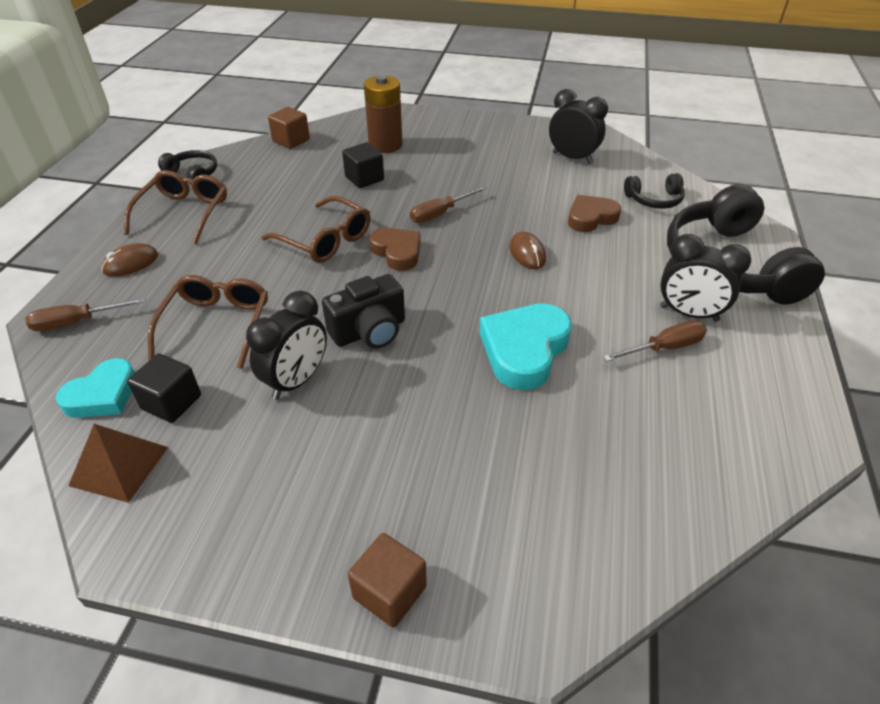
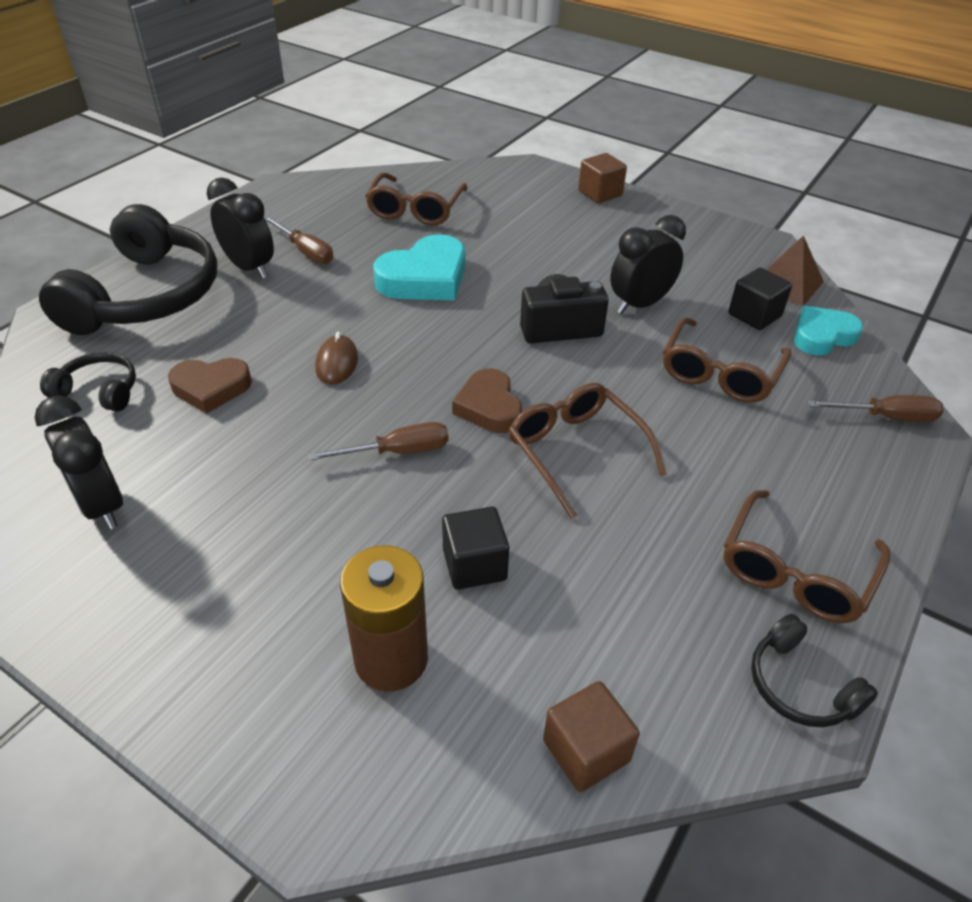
camera: 160 degrees left, 0 degrees up
brown mouse [102,243,158,277] -> none
brown screwdriver [603,321,707,361] -> brown screwdriver turned 135 degrees counterclockwise [265,216,333,264]
none -> brown glasses [365,172,467,225]

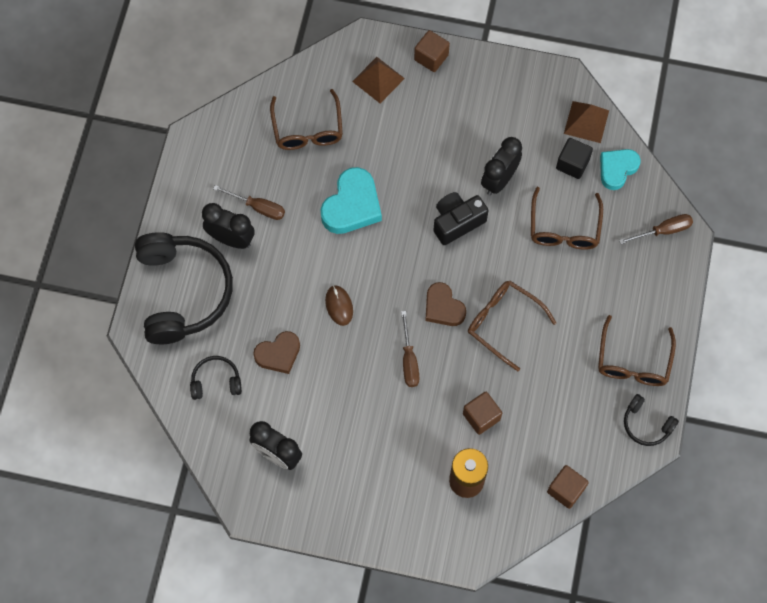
camera: 20 degrees left, 25 degrees up
brown screwdriver [309,422,449,461] -> brown screwdriver turned 120 degrees clockwise [401,311,419,387]
black cube [442,507,509,590] -> brown cube [463,392,502,435]
none -> brown pyramid [352,57,405,103]

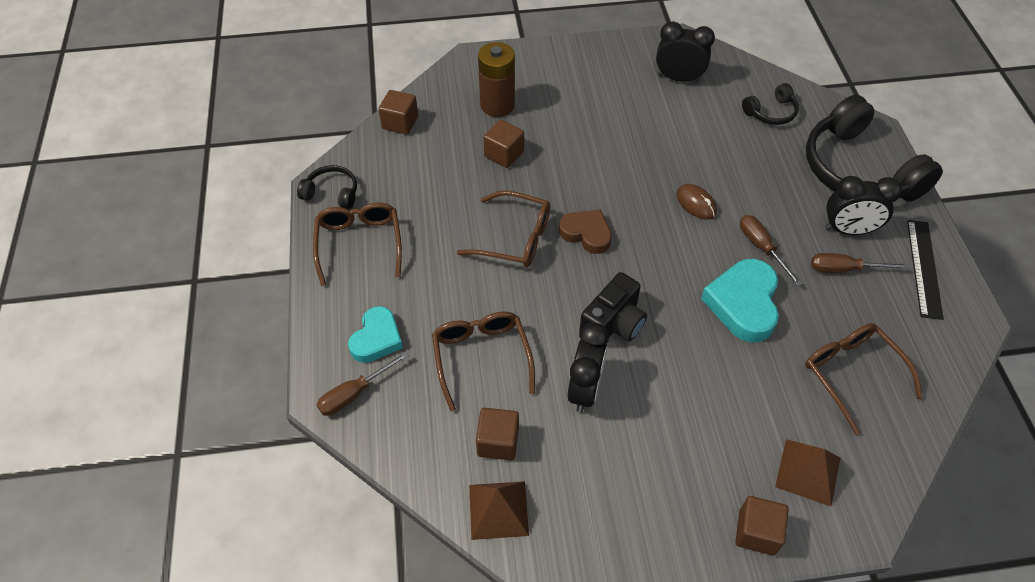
camera: 160 degrees right, 15 degrees down
brown heart [253,331,300,374] -> none
brown screwdriver [401,311,419,387] -> brown screwdriver moved to [740,215,802,286]
black cube [556,138,593,179] -> brown cube [476,408,519,460]
turquoise heart [600,149,641,190] -> turquoise heart moved to [348,306,403,363]
none -> black ruler [907,220,944,320]

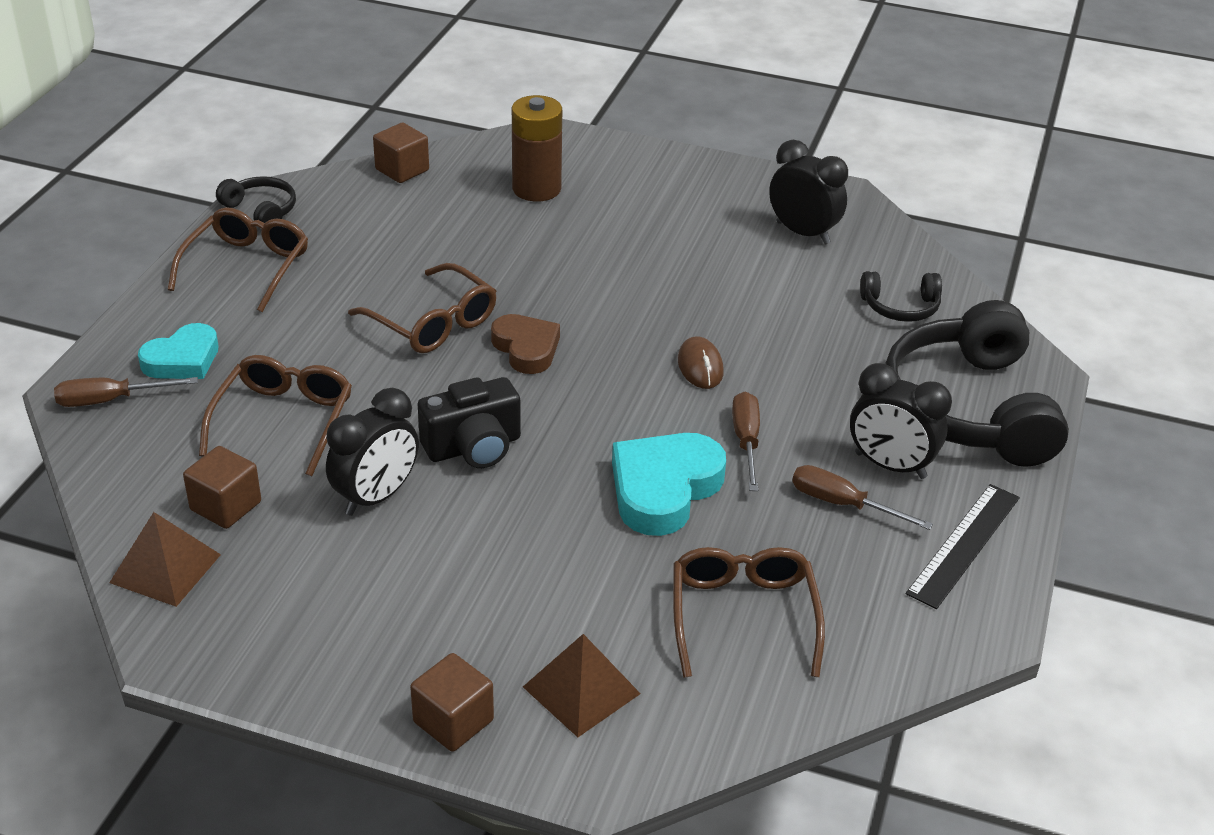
camera: 25 degrees right, 15 degrees down
brown cube [483,120,524,168] -> none

